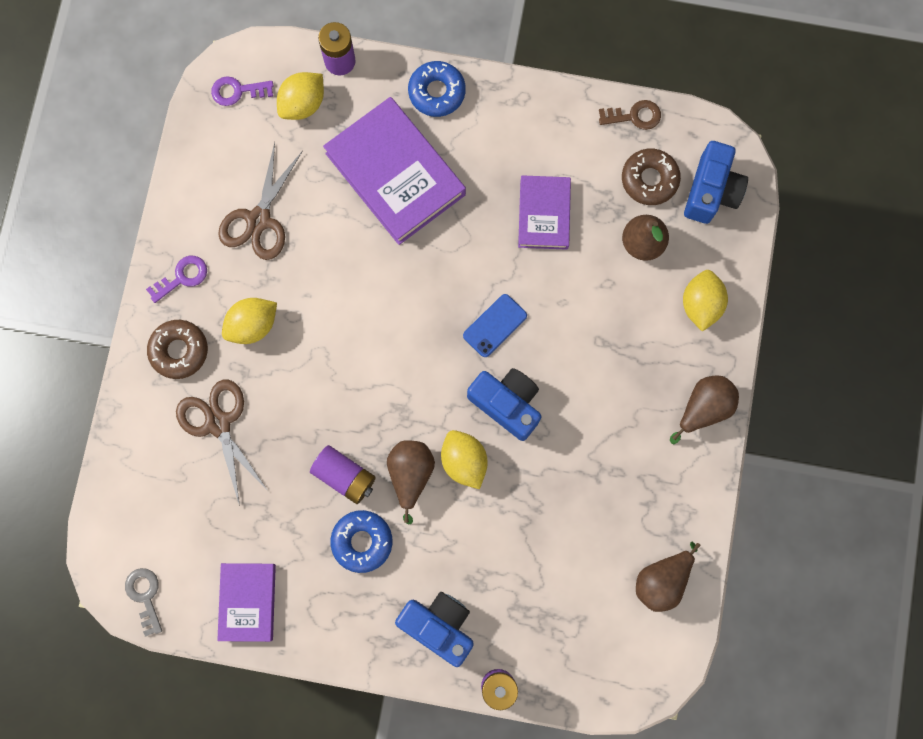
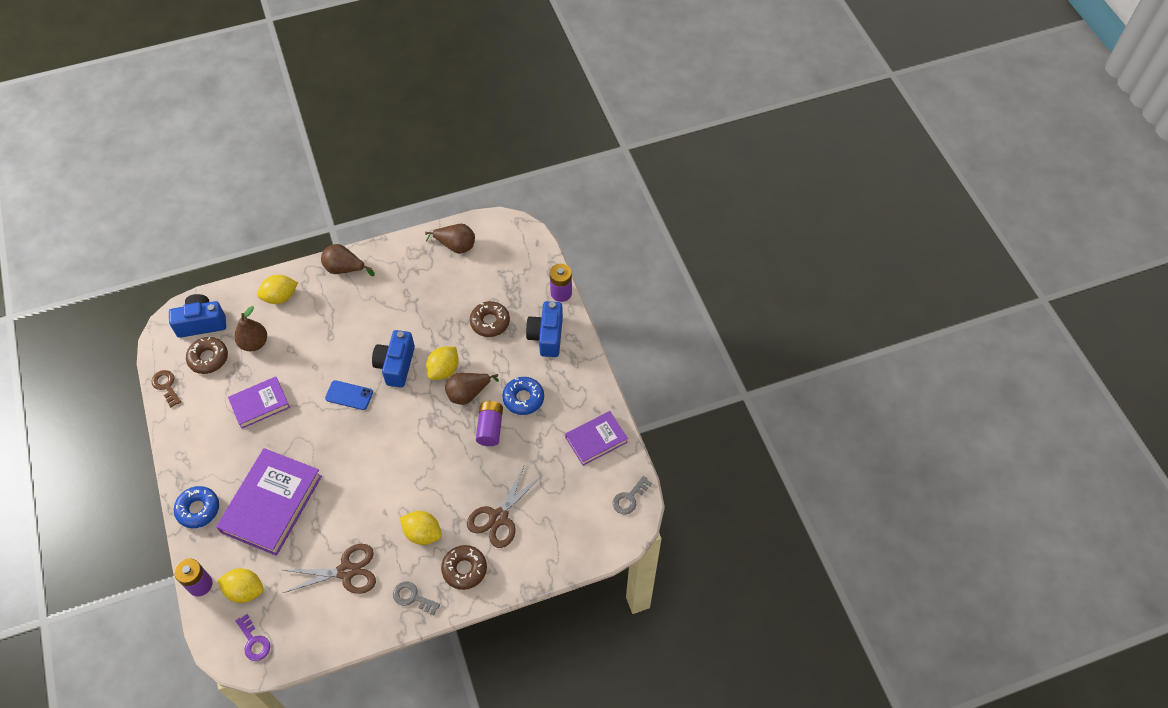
camera: 120 degrees left, 20 degrees down
purple key [146,256,207,303] -> grey key [393,582,440,615]
none -> brown donut [470,301,510,337]

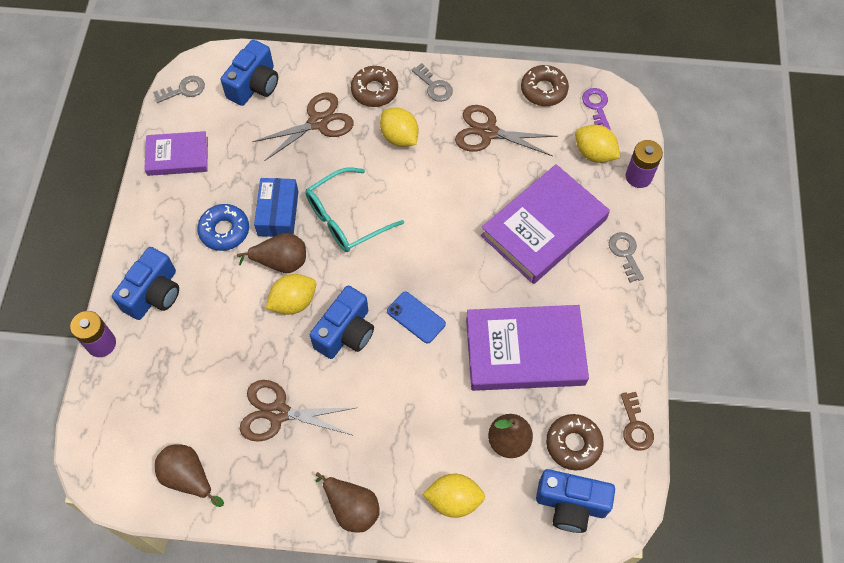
camera: 155 degrees left, 5 degrees up
blue donut [174,486,219,528] -> grey key [609,232,644,283]
purple book [228,377,290,429] -> purple book [466,305,589,391], size x1.72
brown donut [470,301,510,337] -> brown donut moved to [521,65,569,106]
purple battery [476,401,503,446] -> blue box [254,178,299,237]
none -> blue camera [221,40,278,106]
none -> brown scissors [240,380,355,442]
none -> turquoise glasses [306,167,404,252]

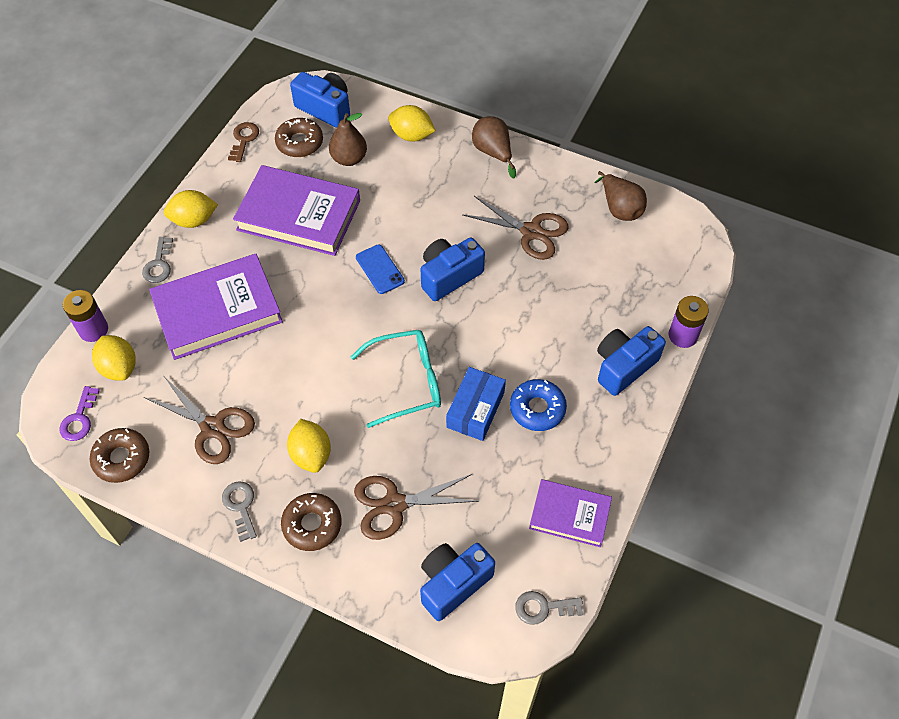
camera: 160 degrees left, 5 degrees down
brown pear [237,233,306,273] -> none
yellow lemon [265,274,316,315] -> yellow lemon moved to [164,190,218,228]

